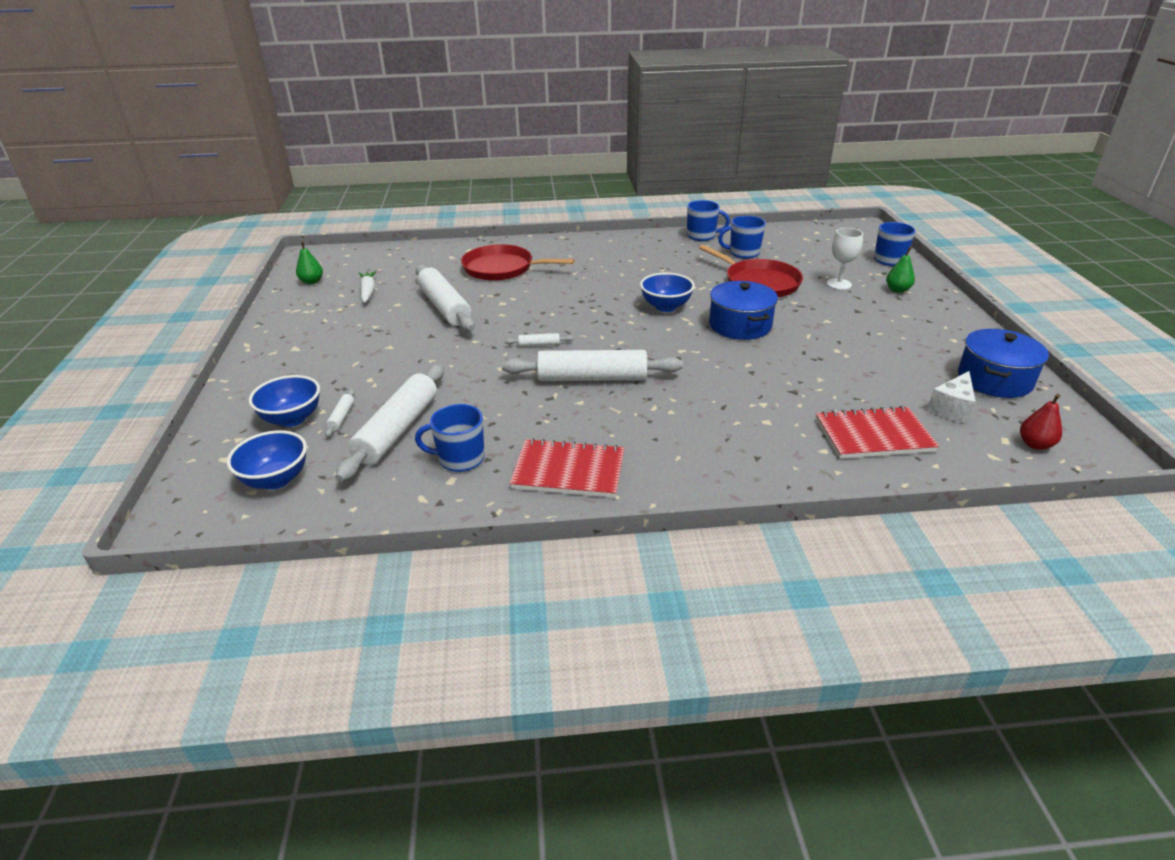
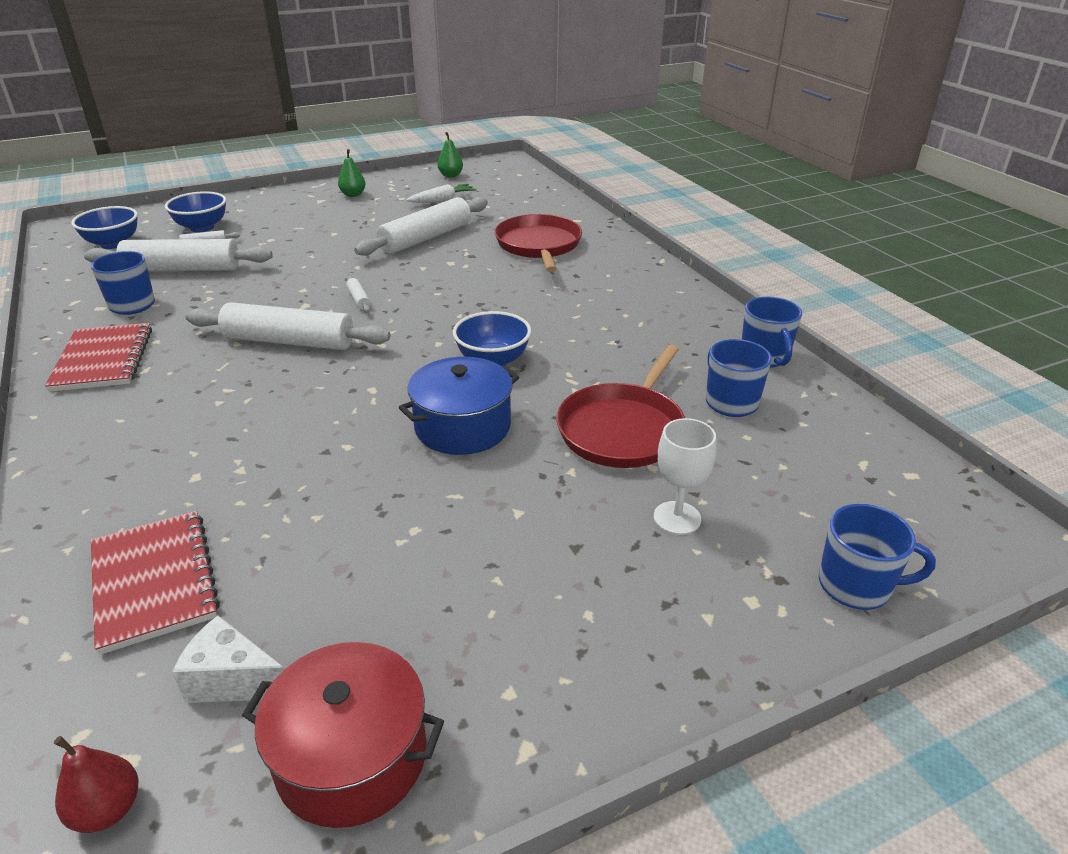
camera: 70 degrees right, 0 degrees up
white rolling pin [502,350,683,381] -> white rolling pin turned 60 degrees counterclockwise [185,302,390,350]
green pear [886,247,915,293] -> green pear moved to [338,149,366,197]
blue pot [958,329,1049,398] -> red pot [242,642,444,828]

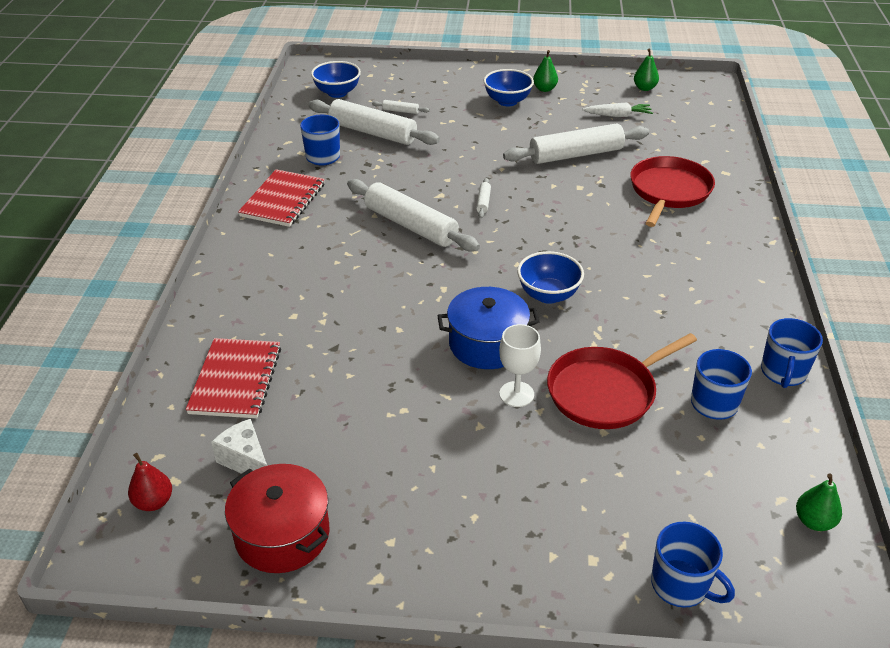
camera: 30 degrees right, 5 degrees up
blue bowl [165,191,226,232] -> blue bowl moved to [484,69,534,106]
white goblet [654,418,716,535] -> white goblet moved to [499,324,541,407]
none -> green pear [796,473,842,531]

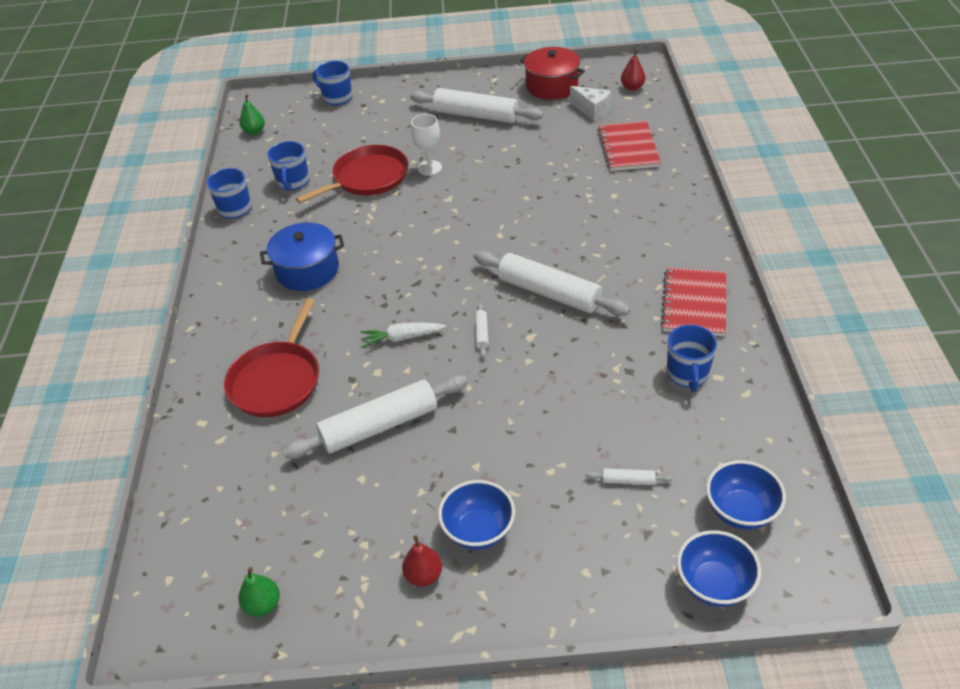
camera: 175 degrees right, 5 degrees up
white rolling pin [308,99,440,145] -> white rolling pin moved to [410,88,543,123]
blue pot [437,287,540,369] -> blue pot moved to [260,222,344,291]
blue bowl [517,251,584,304] -> blue bowl moved to [677,530,761,607]
green pear [533,50,558,92] -> red pear [402,535,442,587]
white carrot [582,102,653,117] -> white carrot moved to [361,322,446,347]

